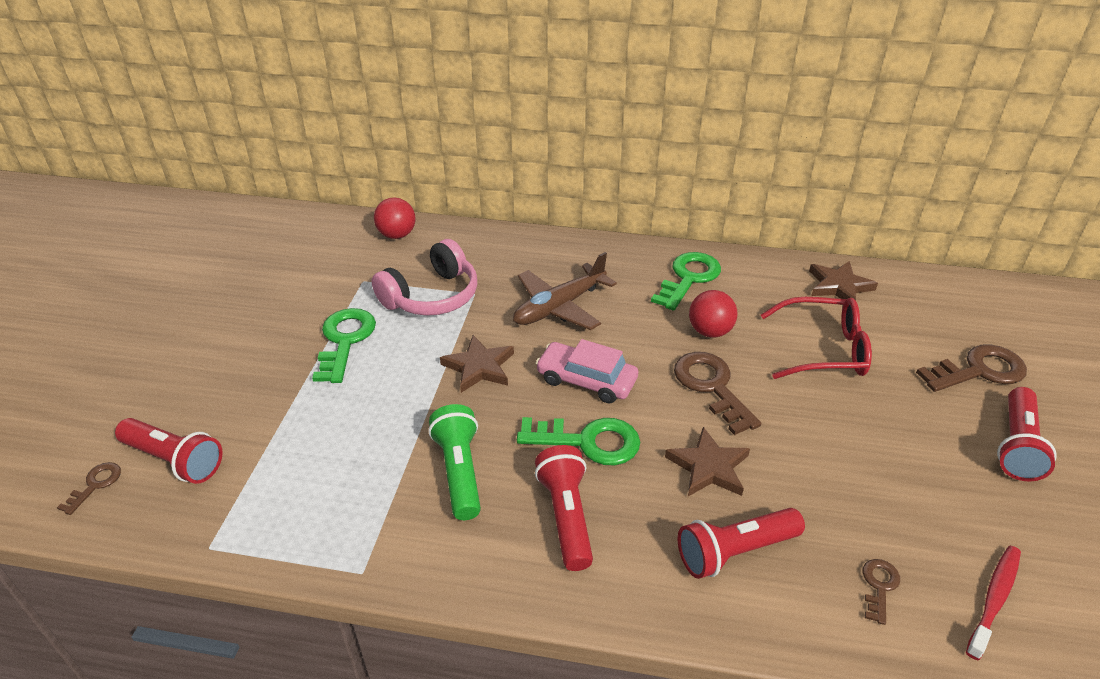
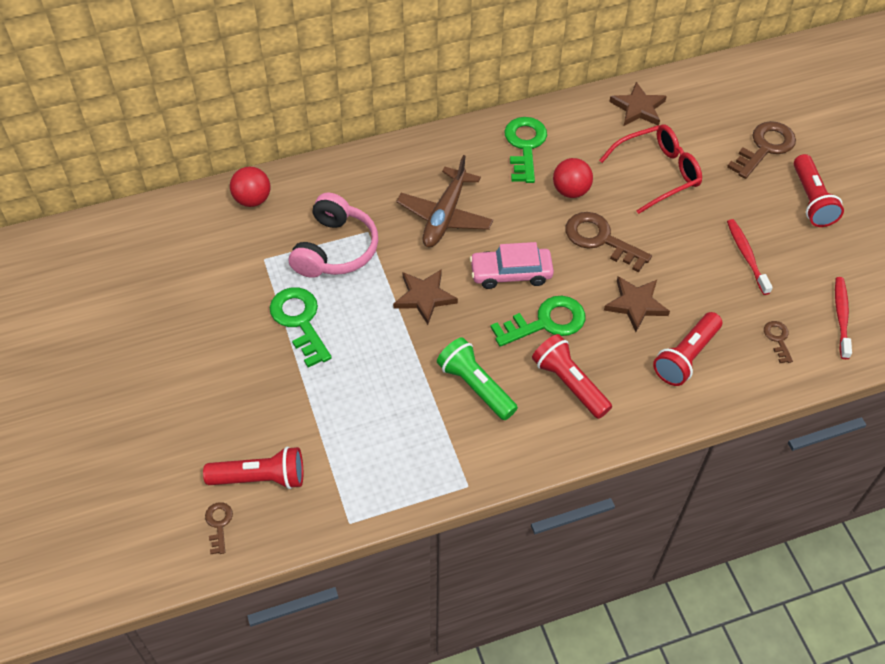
camera: 30 degrees left, 15 degrees up
none -> red toothbrush [727,219,773,295]

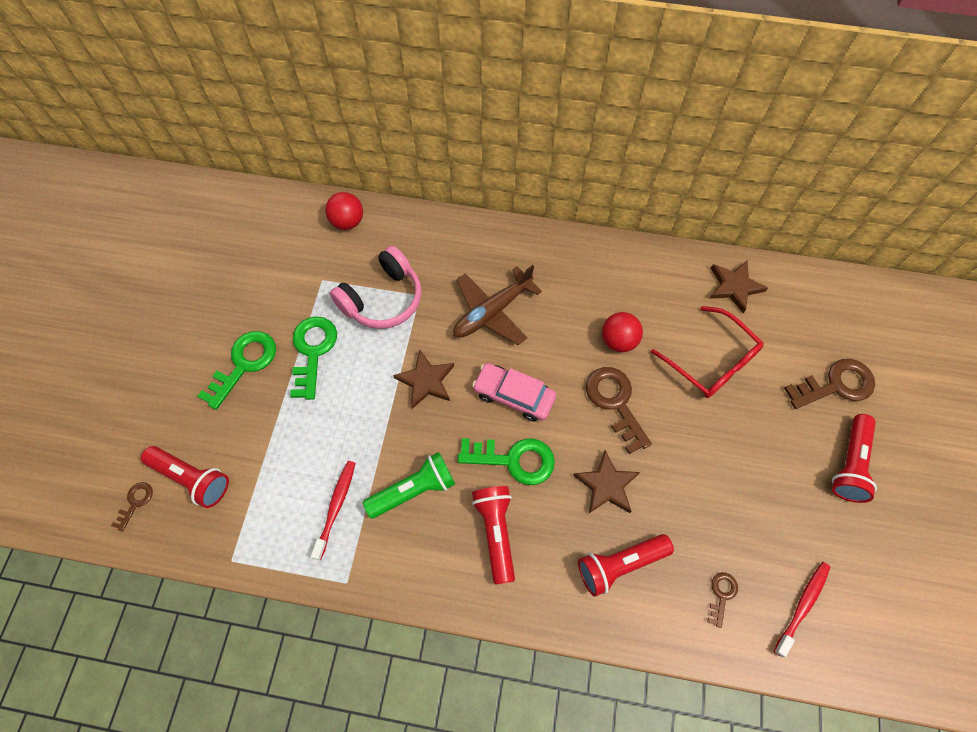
camera: 30 degrees right, 10 degrees up
green flashlight [437,337,518,420] -> green flashlight turned 75 degrees clockwise [363,452,455,518]
green key [504,117,547,183] -> green key moved to [198,331,276,410]
red glasses [599,124,702,214] -> red glasses turned 45 degrees clockwise [651,306,764,398]
red toothbrush [727,219,773,295] -> red toothbrush moved to [311,461,356,560]

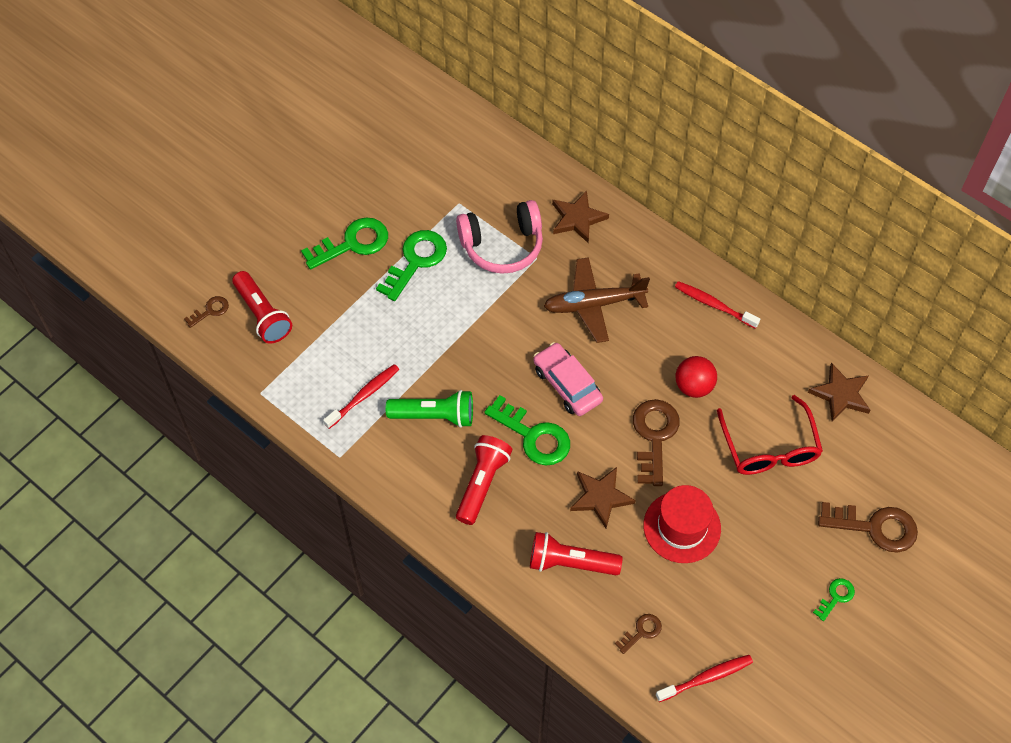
camera: 30 degrees right, 5 degrees down
red ball [325,192,363,230] -> none
brown star [393,350,454,409] -> brown star moved to [552,190,609,243]
red flashlight [832,414,877,503] -> green key [813,578,855,621]
none -> red hat [644,485,721,563]
none -> red toothbrush [675,281,760,329]

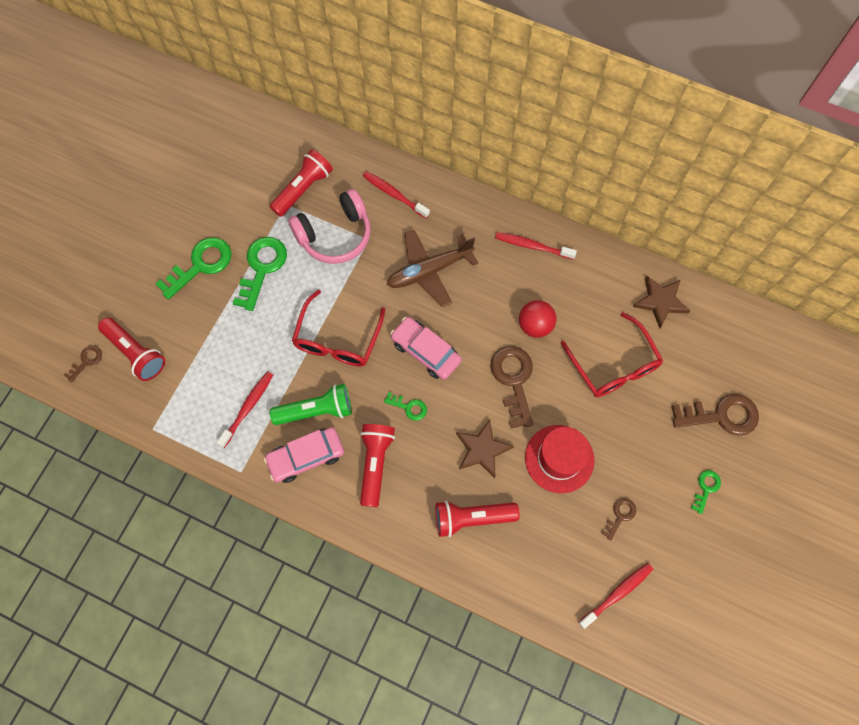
camera: 15 degrees left, 10 degrees up
green key [484,395,570,465] -> green key [384,392,427,421], size x0.51
brown star [552,190,609,243] -> red toothbrush [363,171,430,218]
brown key [615,614,662,654] -> brown key moved to [601,498,636,540]
none -> pink car [264,427,344,483]
none -> red flashlight [270,149,333,217]
none -> red glasses [292,290,385,367]

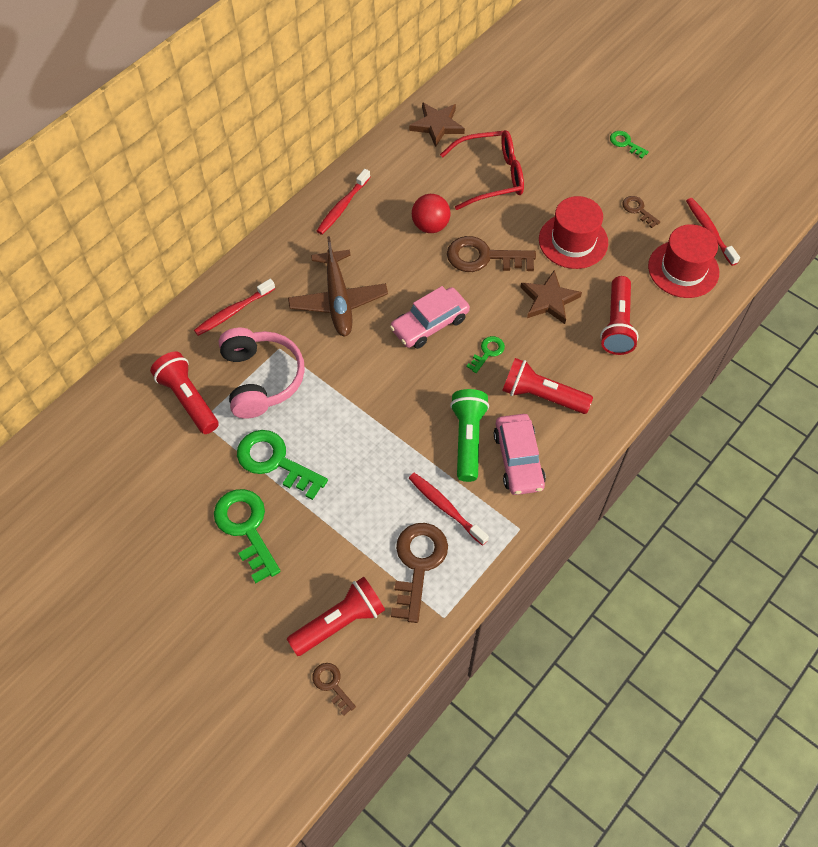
camera: 75 degrees left, 10 degrees down
red glasses [292,290,385,367] -> none
brown key [672,394,759,436] -> brown key moved to [391,523,448,623]
none -> red hat [648,224,719,298]

